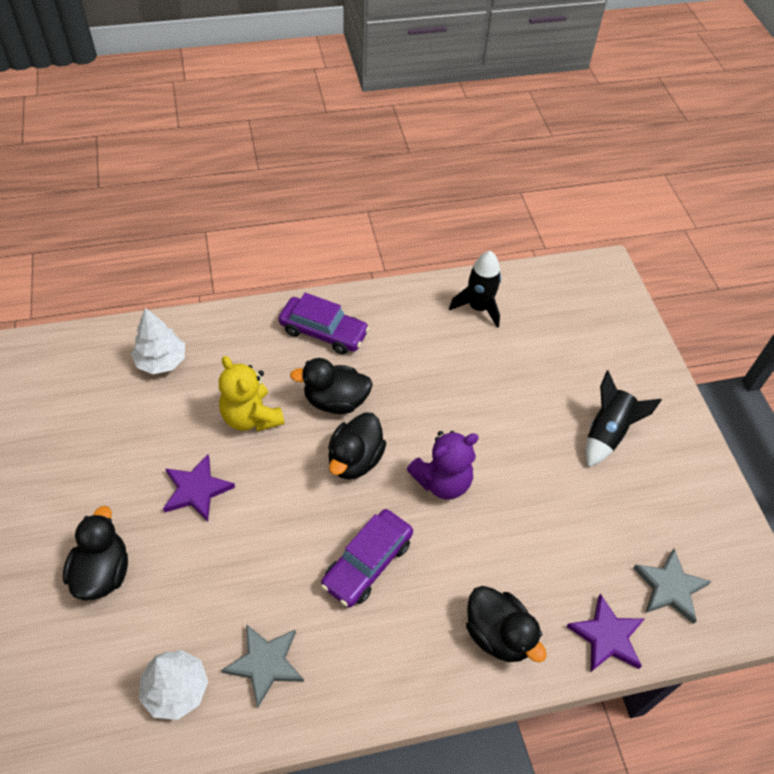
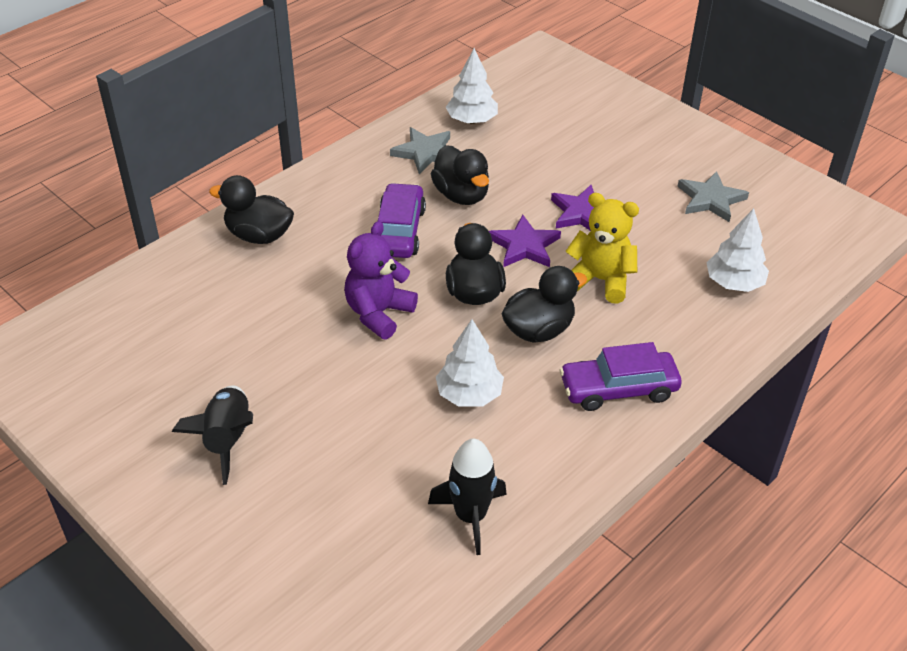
camera: 150 degrees right, 10 degrees down
black duck [63,506,128,601] -> black duck moved to [431,145,489,205]
purple star [566,594,644,672] -> purple star moved to [489,215,561,267]
grey star [633,549,712,624] -> grey star moved to [677,171,749,222]
none -> white tree [436,319,504,407]

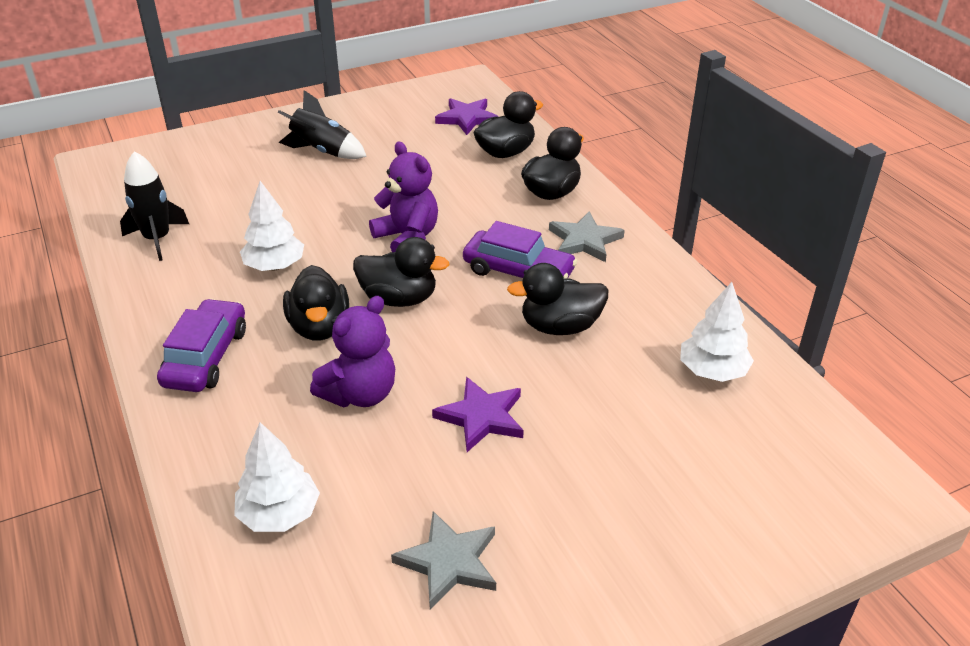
camera: 110 degrees right, 5 degrees down
grey star [390,127,450,174] -> grey star moved to [549,211,625,262]
purple star [489,215,561,267] -> purple star moved to [435,98,499,135]
yellow teddy bear [565,193,639,304] -> purple teddy bear [310,296,395,407]
none -> black duck [474,91,543,158]

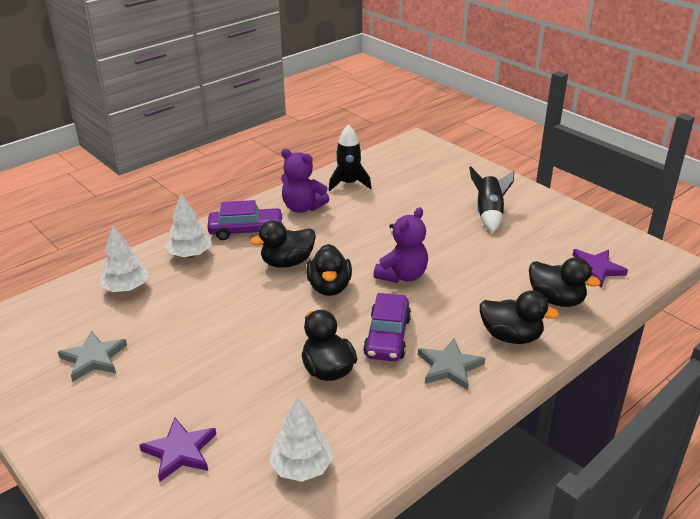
camera: 75 degrees right, 5 degrees down
white tree [240,181,304,271] -> white tree moved to [166,193,211,258]
purple teddy bear [310,296,395,407] -> purple teddy bear moved to [281,149,329,213]
purple star [432,377,524,452] -> purple star moved to [139,417,216,482]

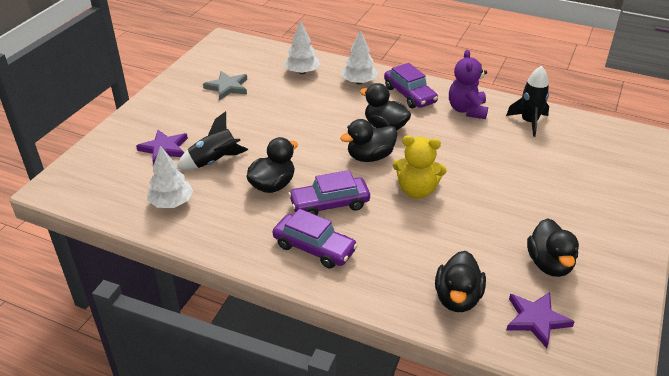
camera: 65 degrees right, 5 degrees up
purple teddy bear [374,207,428,283] -> yellow teddy bear [393,135,447,199]
grey star [418,338,485,390] -> purple car [273,209,358,269]
black rocket [469,166,514,233] -> black rocket moved to [177,111,248,170]
black duck [480,291,559,344] -> black duck moved to [527,218,579,277]

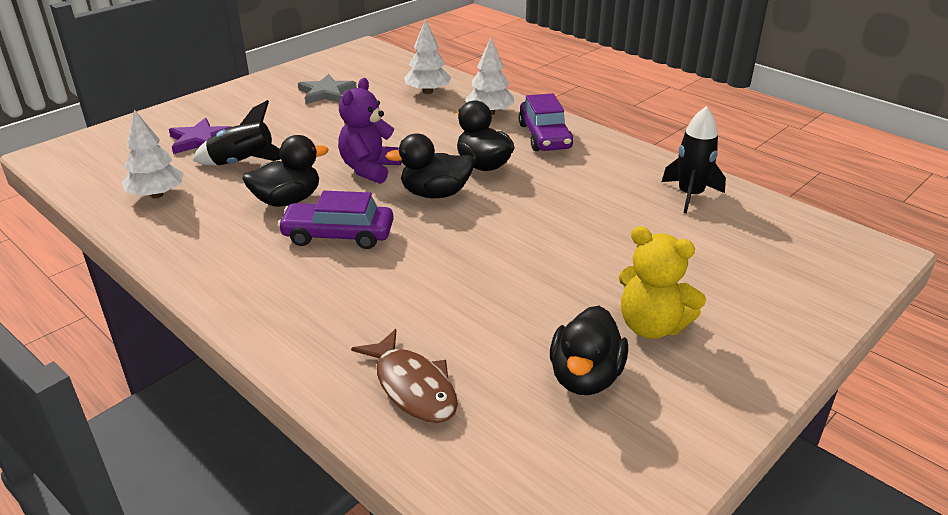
camera: 20 degrees right, 5 degrees down
purple car [273,209,358,269] -> none
yellow teddy bear [393,135,447,199] -> yellow teddy bear moved to [619,226,706,339]
black duck [435,251,486,312] -> brown fish [351,329,458,423]
purple teddy bear [449,50,488,119] -> purple teddy bear moved to [338,78,402,184]
purple star [506,292,575,348] -> none

